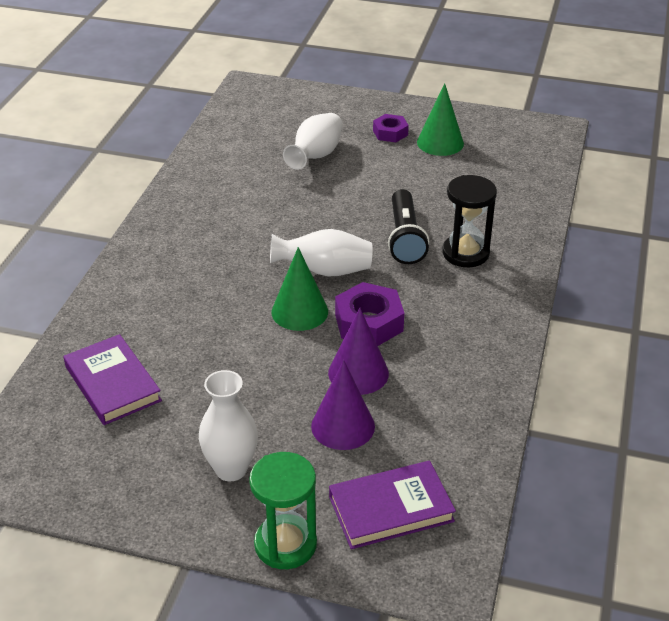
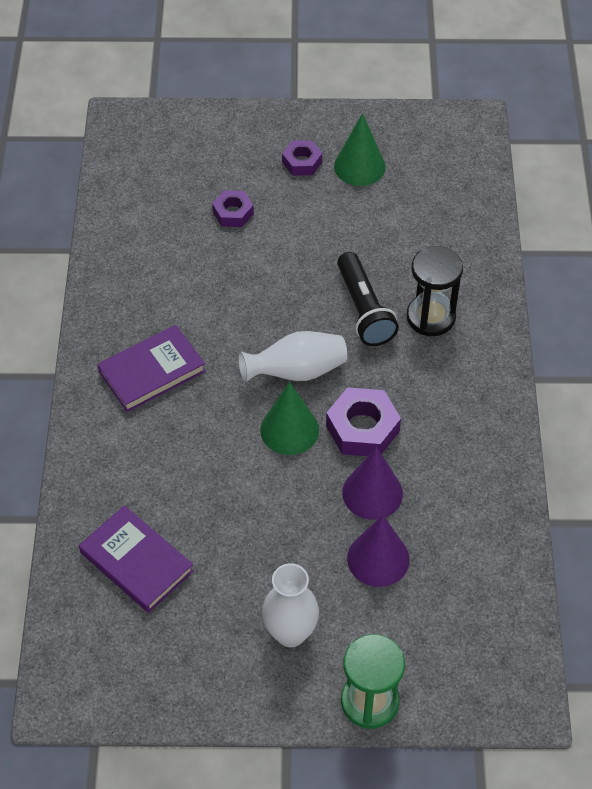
camera: 15 degrees left, 15 degrees up
white vase [283,113,343,170] -> purple nut [212,190,254,227]
purple book [329,461,456,549] -> purple book moved to [97,325,206,412]

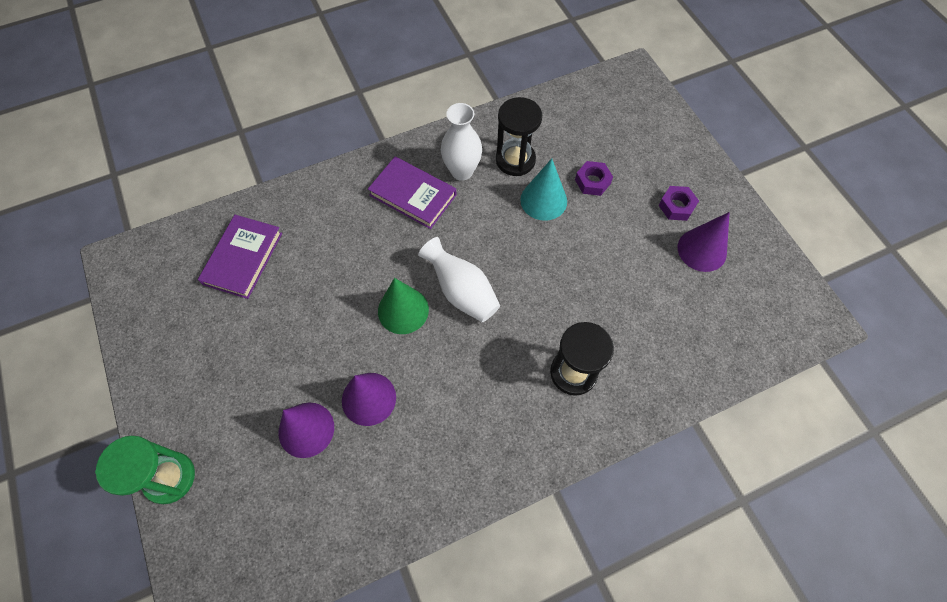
camera: 65 degrees right, 10 degrees up
white vase [262,563,319,647] -> white vase moved to [441,103,482,181]
purple nut [326,387,401,456] -> none
green cone [334,113,386,186] -> purple cone [678,212,730,272]
black flashlight [337,252,399,346] -> none
none -> black hourglass [496,97,542,176]
none -> turquoise cone [520,159,567,221]

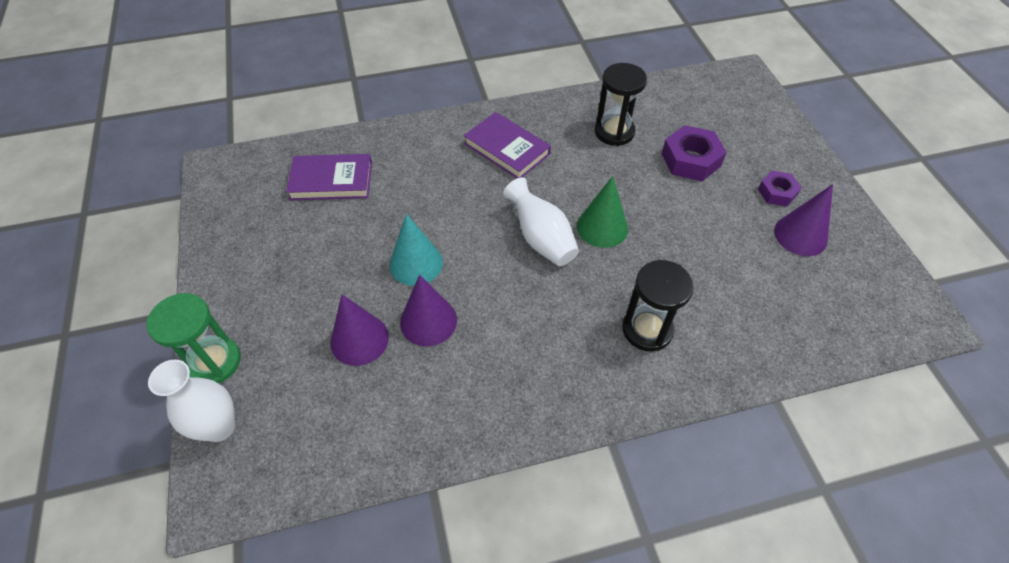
camera: 10 degrees right, 10 degrees down
purple book [198,215,282,299] -> purple book turned 60 degrees clockwise [286,154,372,200]
green cone [378,278,429,334] -> green cone moved to [577,176,628,248]
white vase [441,103,482,181] -> white vase moved to [148,360,235,442]
turquoise cone [520,159,567,221] -> turquoise cone moved to [389,214,443,286]
purple nut [575,161,613,196] -> purple nut [661,125,727,181], size x1.62

